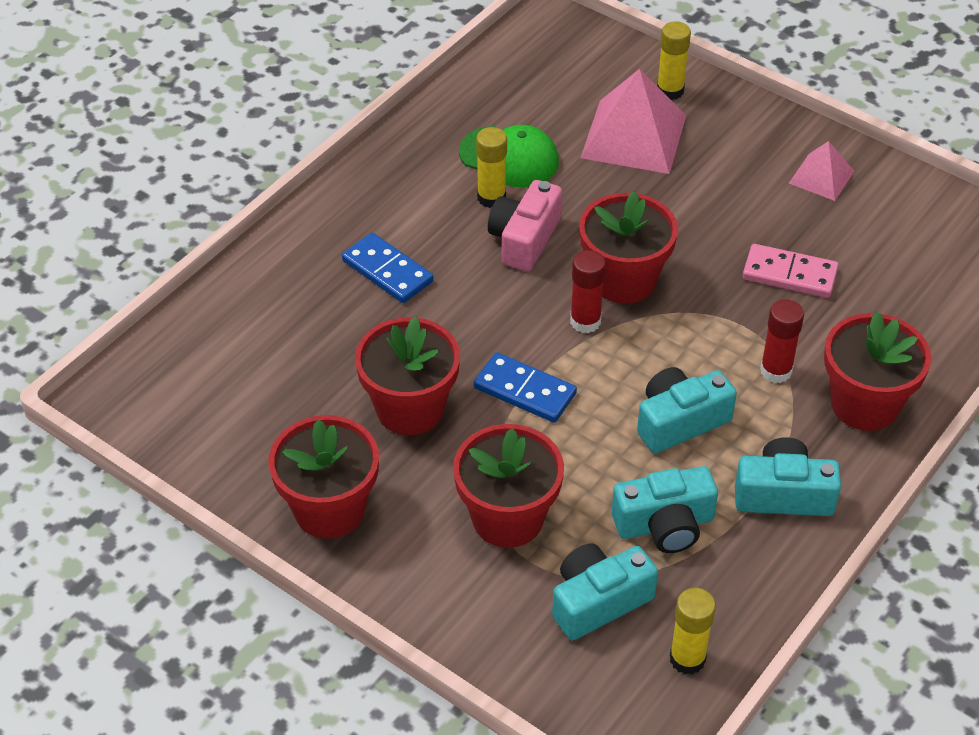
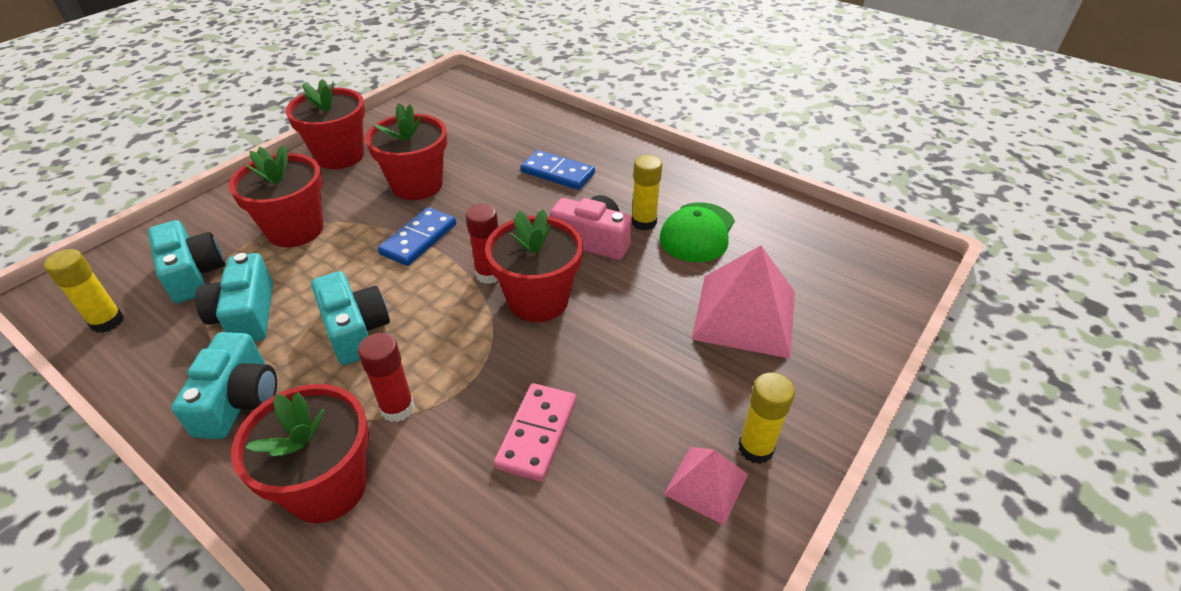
camera: 90 degrees right, 5 degrees down
blue domino [342,233,433,303] -> blue domino turned 75 degrees clockwise [520,150,595,190]
yellow glue stick [657,21,691,100] -> yellow glue stick moved to [738,372,795,464]

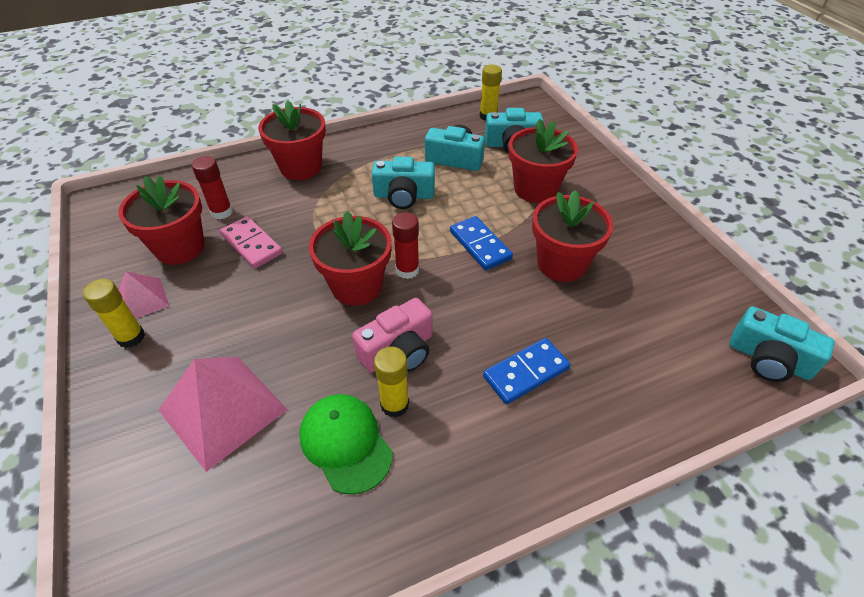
camera: 120 degrees right, 5 degrees up
turquoise camera [171,332,277,439] -> turquoise camera moved to [730,306,835,382]
red flower pot [286,79,365,169] -> red flower pot moved to [118,175,205,265]
red glue stick [358,333,415,422] -> red glue stick moved to [192,156,233,219]

